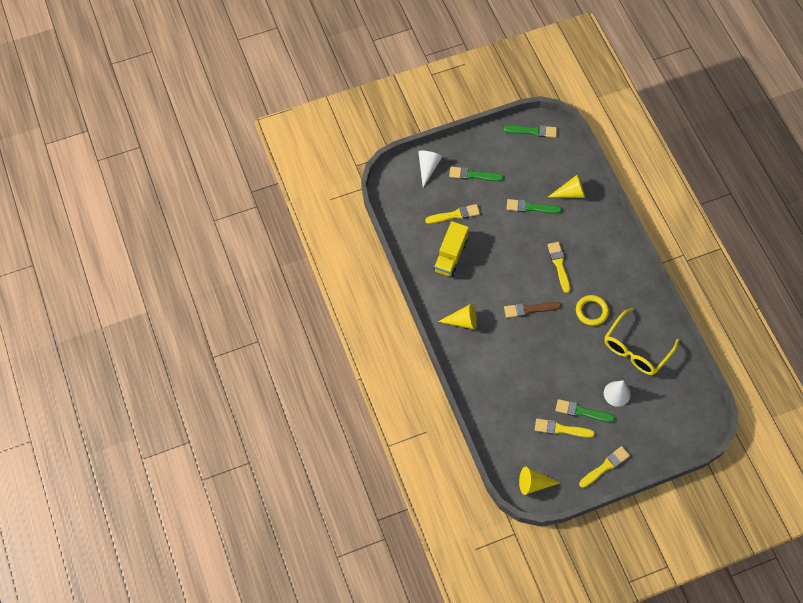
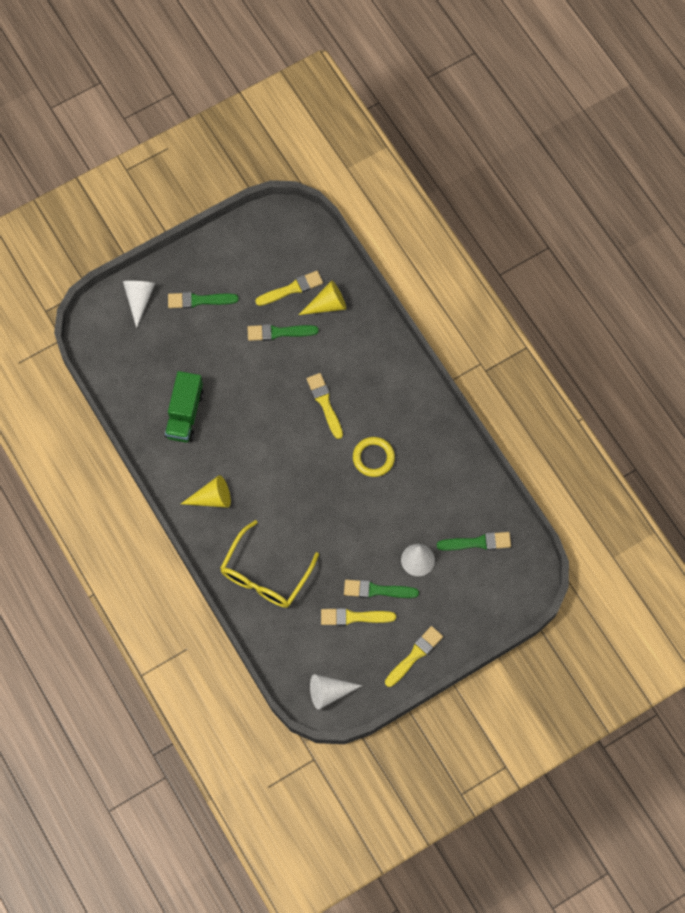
camera: 10 degrees left, 5 degrees up
yellow brush [425,204,480,224] -> yellow brush moved to [255,271,323,306]
yellow truck [433,221,469,277] -> green truck [165,371,204,443]
green brush [504,125,557,138] -> green brush moved to [437,532,511,551]
brown brush [504,302,561,318] -> none
yellow cone [519,467,560,495] -> white cone [310,674,362,709]
yellow glasses [604,308,680,375] -> yellow glasses moved to [220,520,319,608]

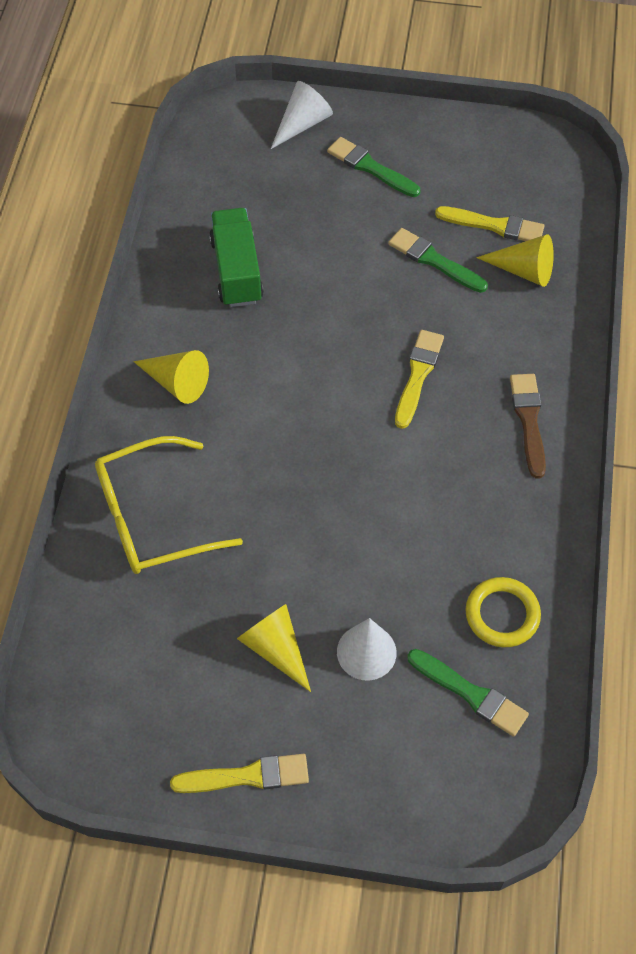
camera: 40 degrees right, 10 degrees down
green truck [165,371,204,443] -> green truck turned 120 degrees clockwise [209,208,264,307]
white cone [310,674,362,709] -> none
yellow brush [321,608,396,626] -> none
green brush [344,580,419,598] -> yellow cone [237,604,311,692]
yellow ring [353,437,395,477] -> yellow ring moved to [465,577,541,648]
none -> brown brush [510,374,546,479]

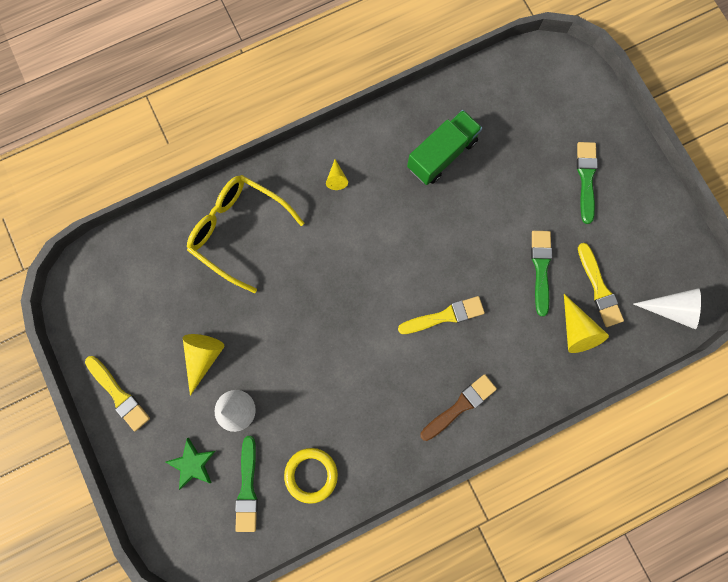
camera: 55 degrees right, 20 degrees up
yellow cone [134,350,209,404] -> yellow cone [326,159,348,190], size x0.57
white cone [271,81,333,149] -> white cone moved to [634,288,701,329]
none -> green star [166,438,215,490]

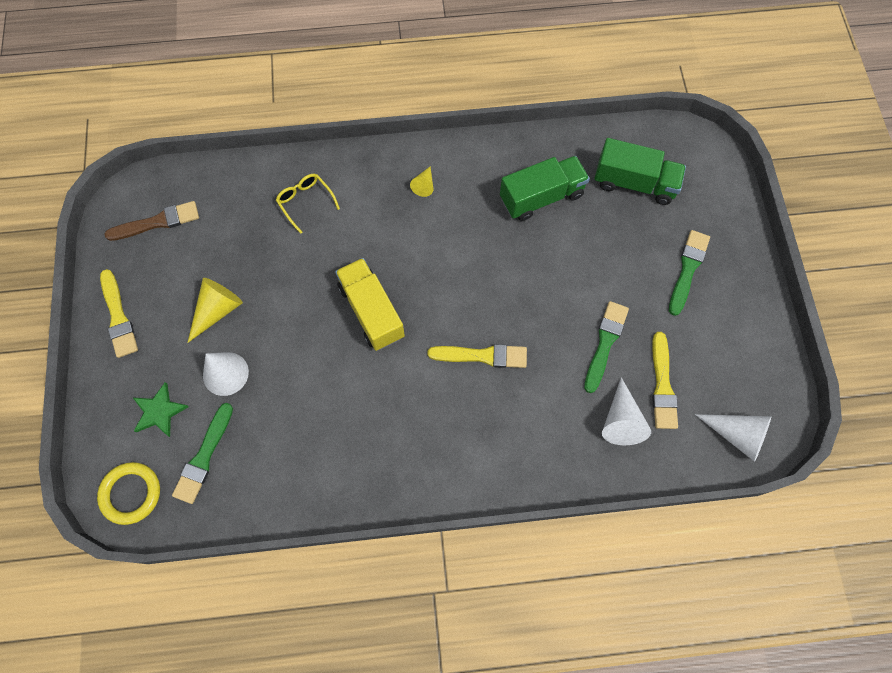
camera: 20 degrees right, 10 degrees down
yellow glasses [187,175,304,293] -> yellow glasses [276,174,340,234], size x0.51
yellow ring [284,448,338,504] -> yellow ring moved to [97,462,160,525]
brown brush [420,374,497,441] -> brown brush moved to [105,201,199,241]
yellow cone [564,294,609,353] -> white cone [602,377,651,445]
none -> yellow truck [335,258,405,351]
none -> green truck [594,138,686,205]

